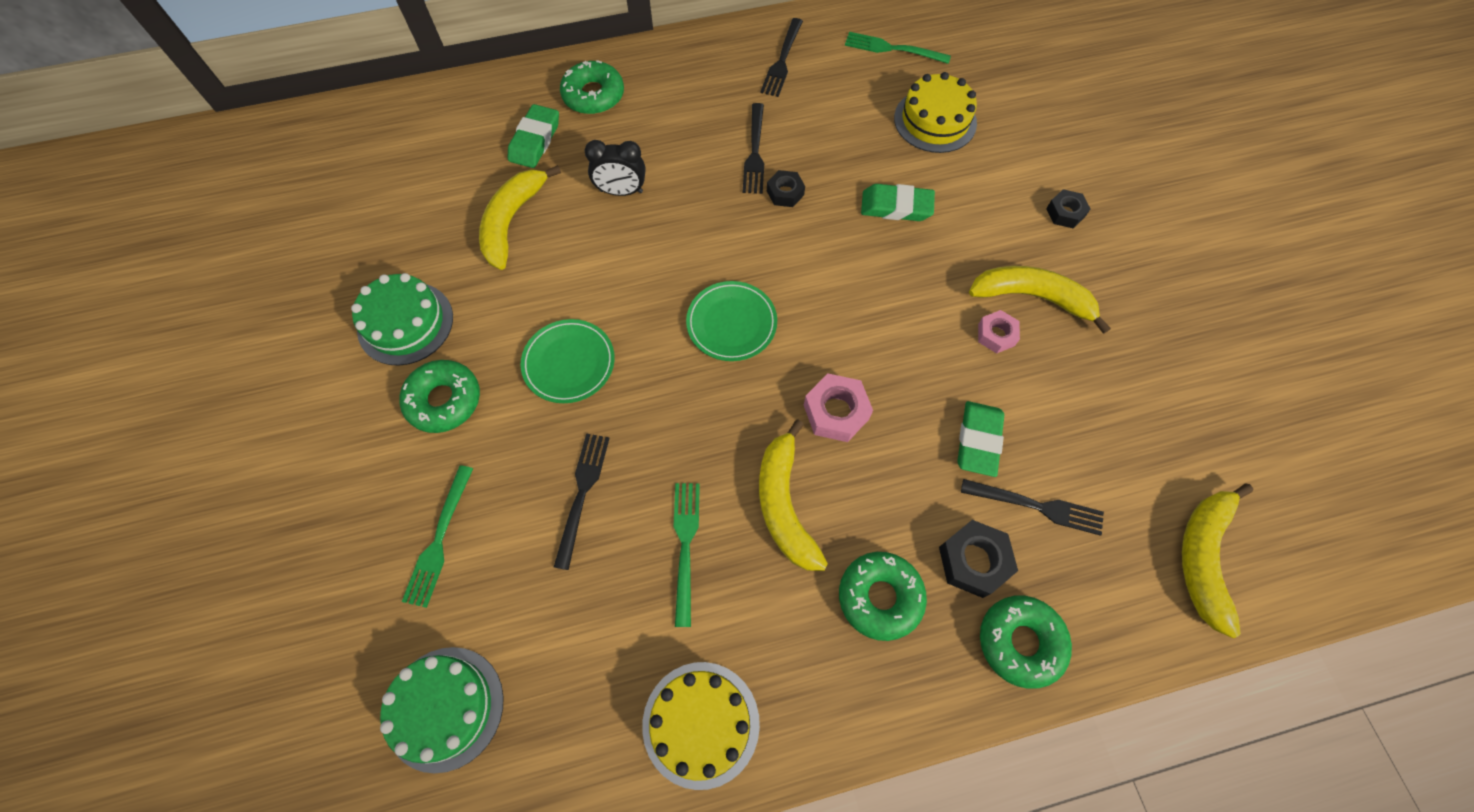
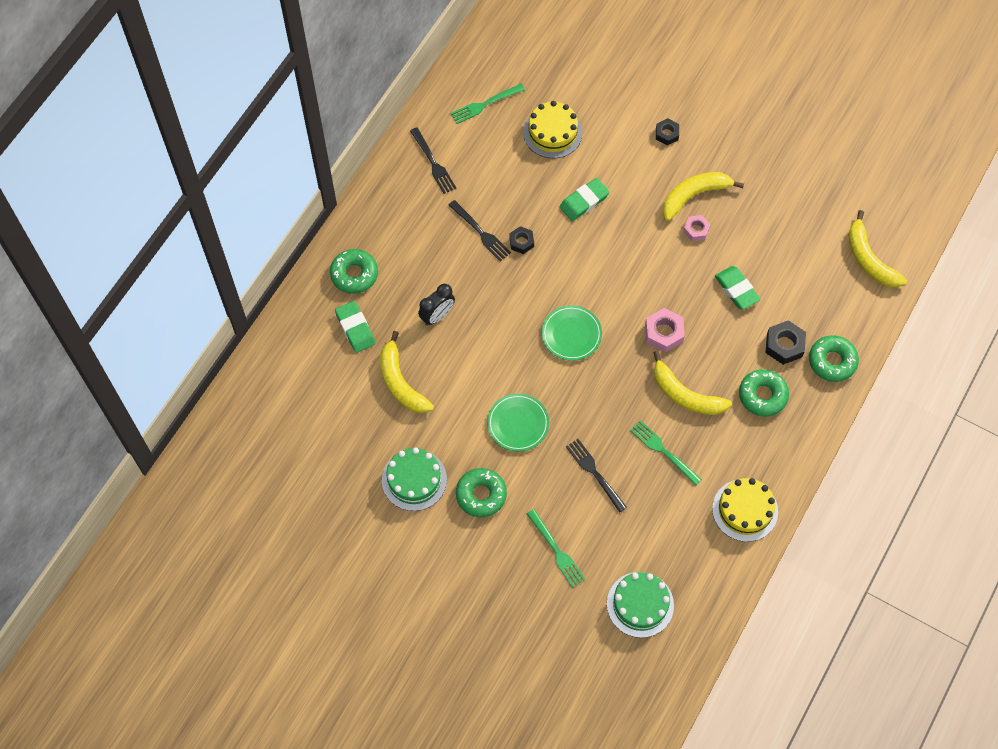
camera: 45 degrees left, 0 degrees up
black fork [961,479,1104,536] -> none

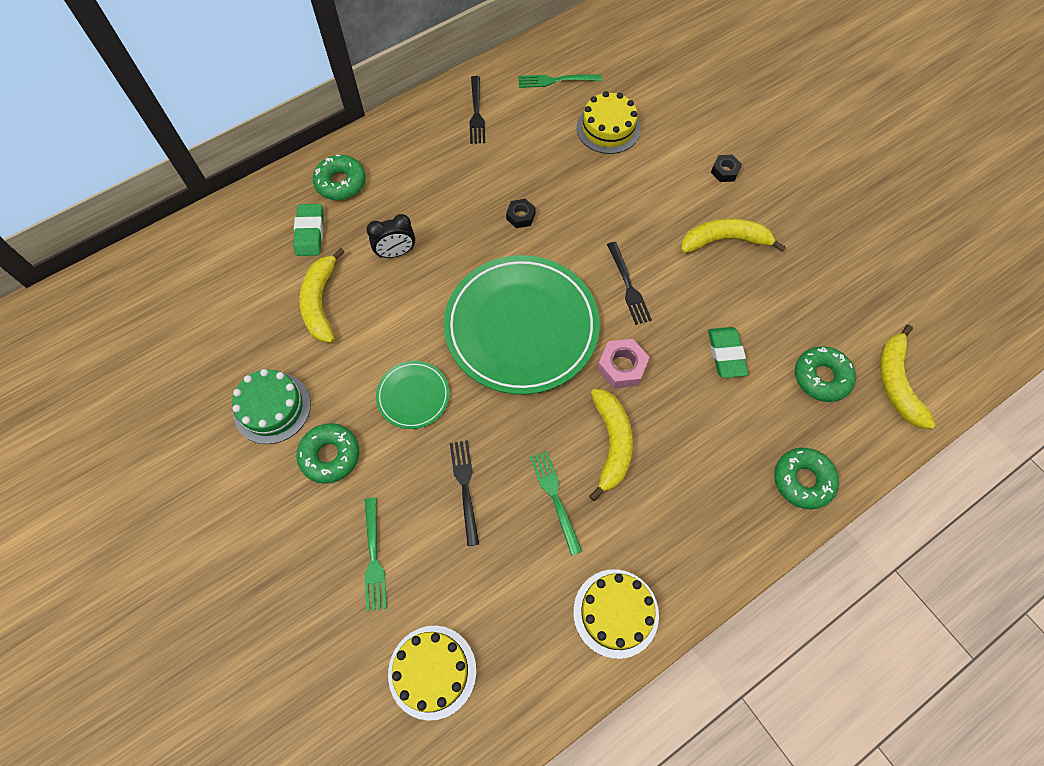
camera: 25 degrees right, 0 degrees up
black fork [449,200,511,261] -> black fork moved to [607,242,652,325]
green plate [542,305,602,361] -> green plate [444,255,600,395], size x2.19
green eraser [560,178,610,221] -> none
green cake [607,572,674,638] -> yellow cake [388,626,476,721]
yellow banana [653,351,732,415] -> yellow banana turned 150 degrees counterclockwise [589,389,633,501]
pink nut [683,215,711,241] -> none
green donut [739,369,789,417] -> green donut moved to [795,346,856,402]
black nut [765,320,806,365] -> none

